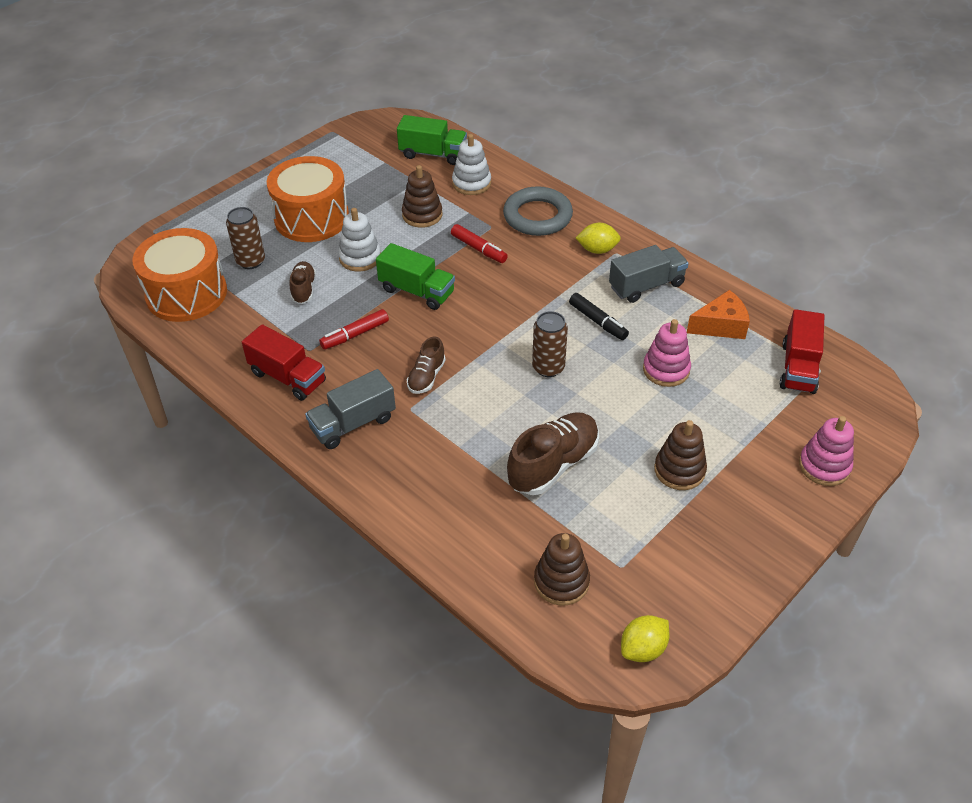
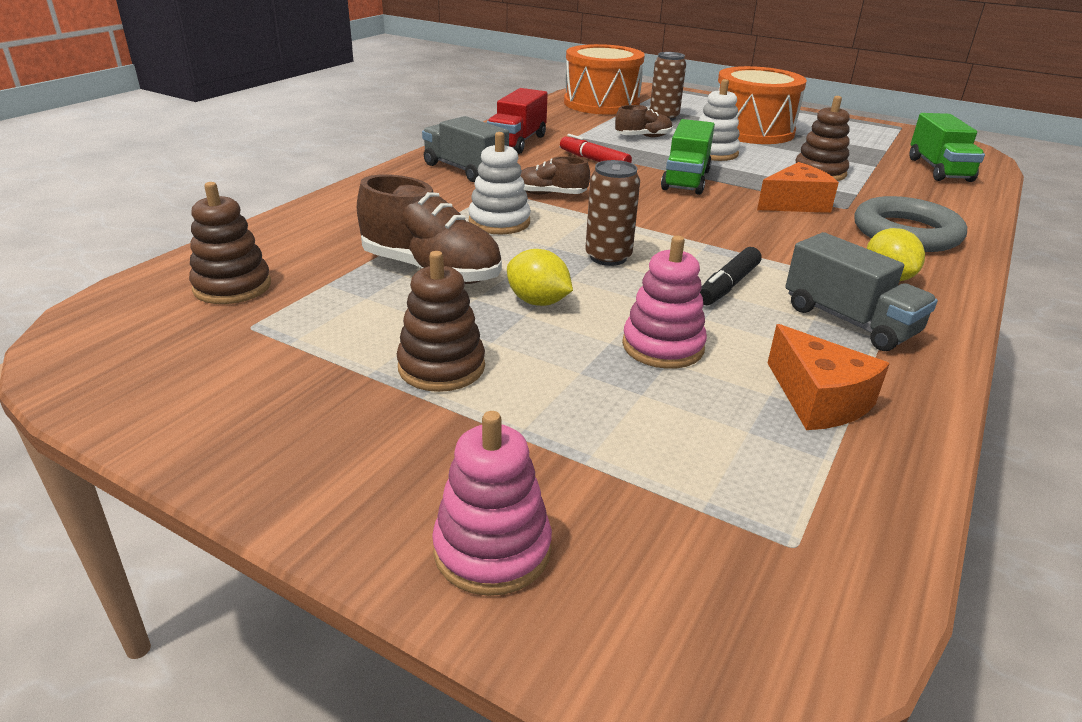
camera: 75 degrees right, 15 degrees down
red marker [451,224,508,263] -> orange cheese [757,162,839,213]
white stacking toy [452,134,491,195] -> white stacking toy moved to [468,132,531,234]
yellow lemon [621,615,669,662] -> yellow lemon moved to [507,249,573,306]
red truck [780,309,825,394] -> none

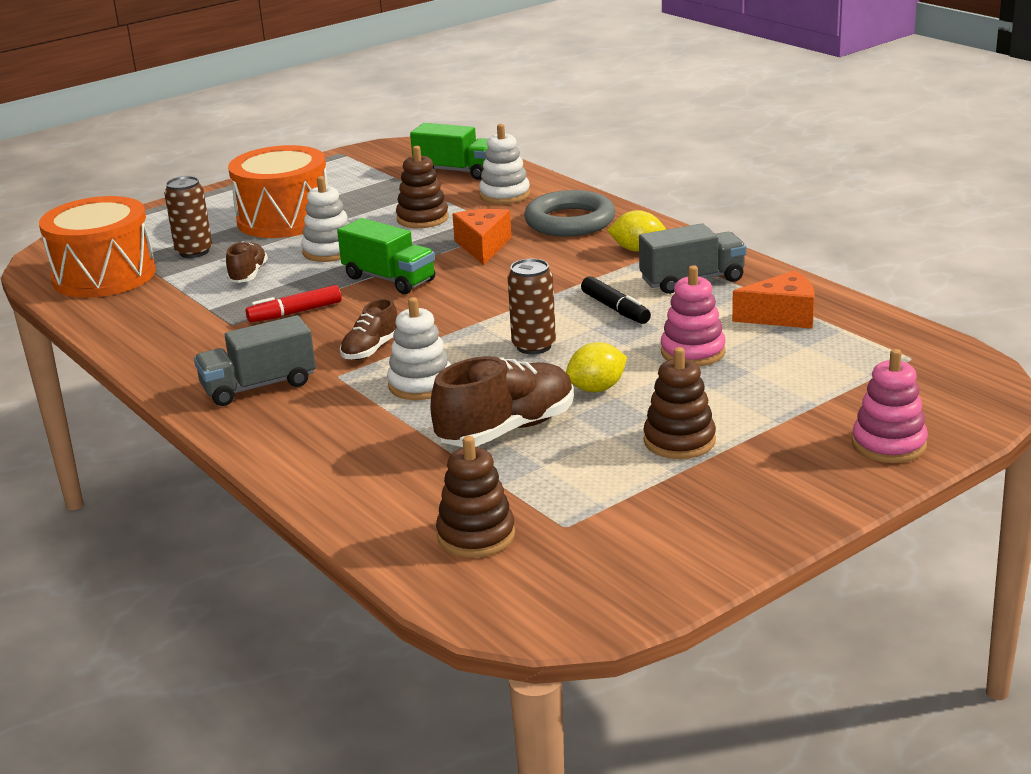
camera: 65 degrees left, 5 degrees down
red truck [487,88,548,154] -> none
none -> white stacking toy [479,124,530,204]

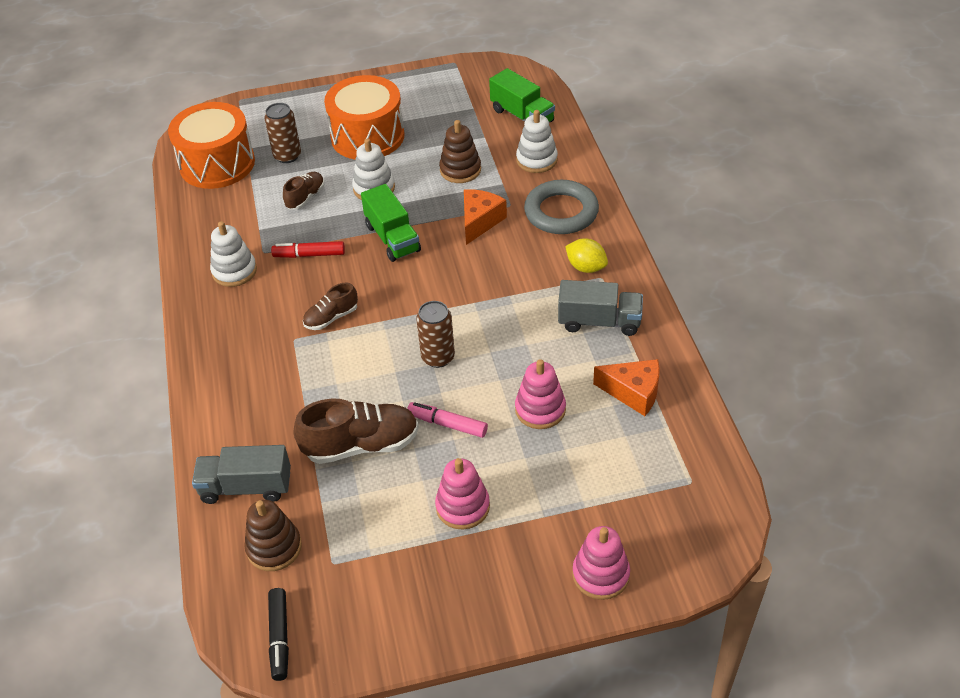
camera: 25 degrees right, 20 degrees up
grey truck [194,315,316,406] -> grey truck moved to [192,445,291,504]
white stacking toy [387,297,451,400] -> white stacking toy moved to [210,221,257,287]
yellow lemon [566,342,627,392] -> pink marker [407,402,488,438]
black marker [581,276,651,324] -> black marker moved to [268,588,289,681]
brown stacking toy [643,347,716,459] -> pink stacking toy [435,458,490,529]

